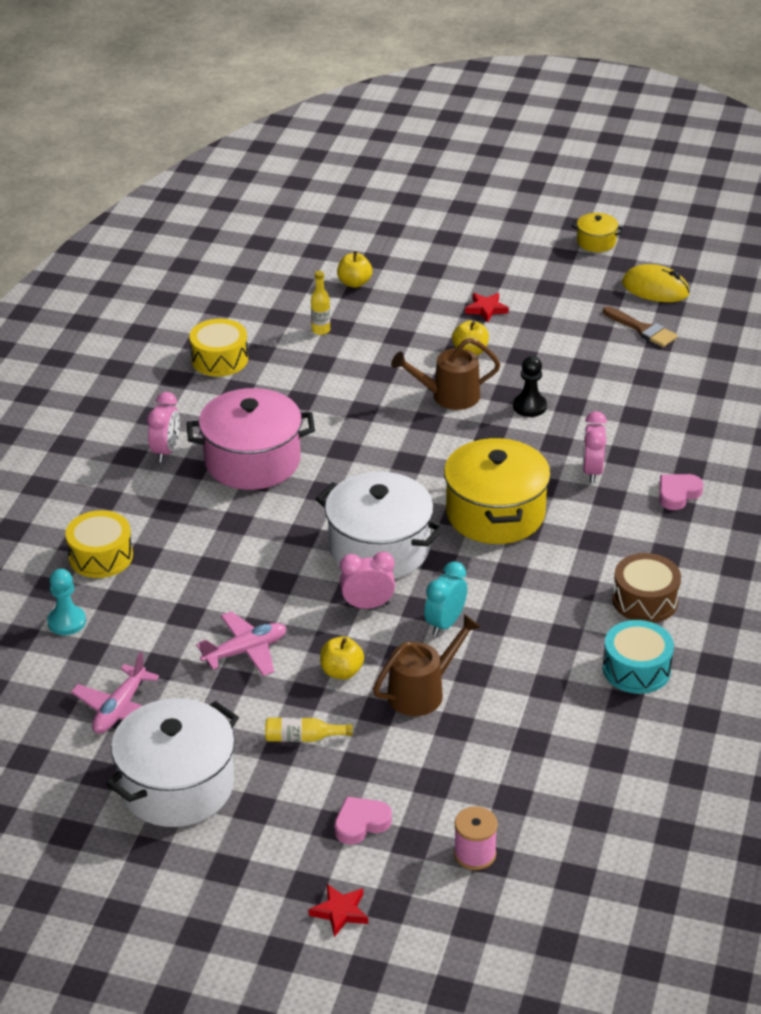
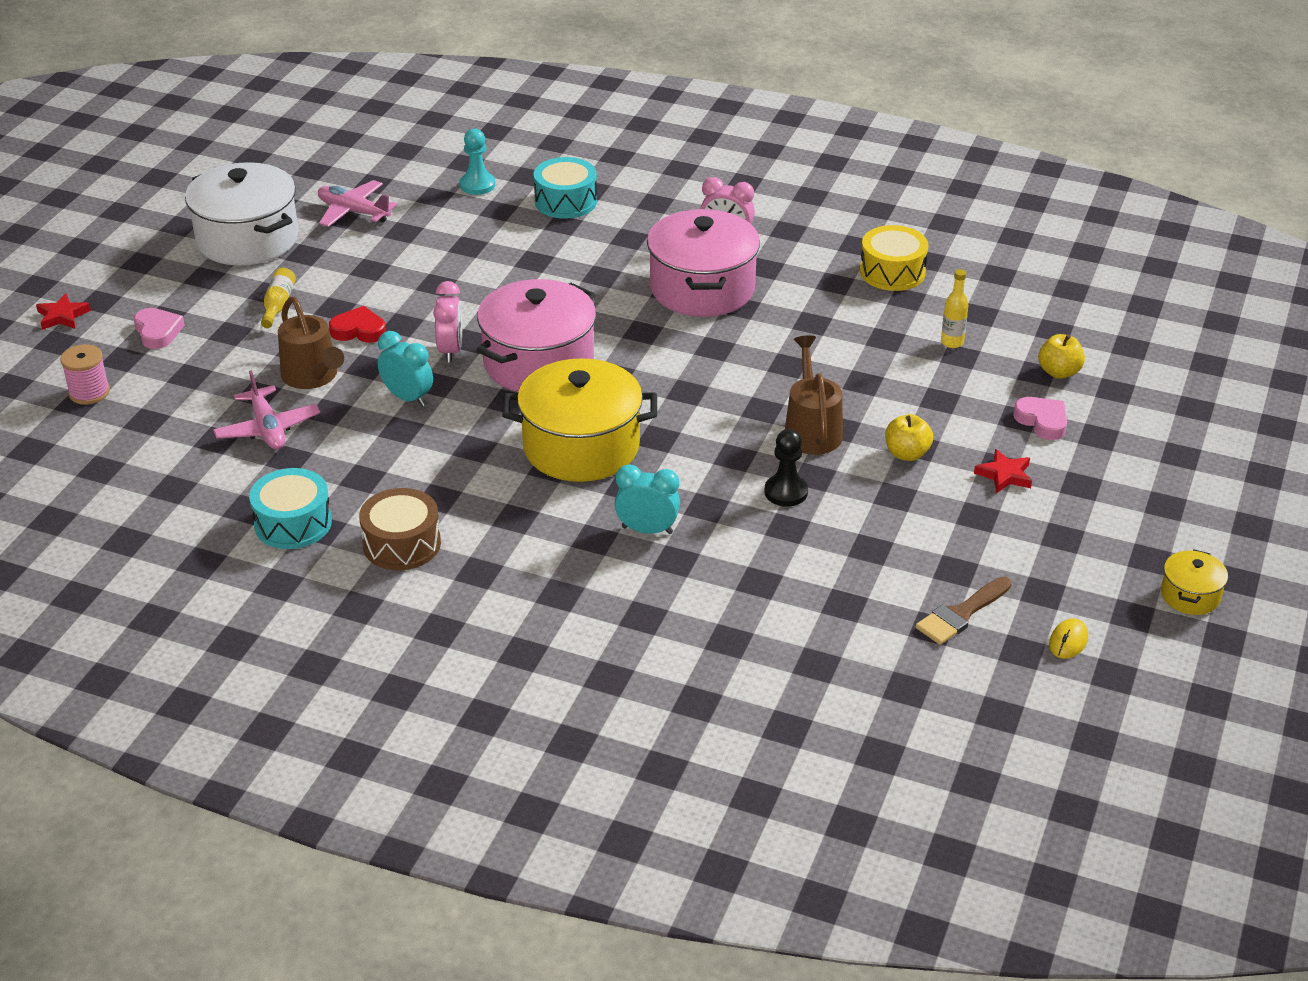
camera: 95 degrees right, 0 degrees up
yellow drum [65,510,133,578] -> turquoise drum [534,157,597,219]
pink plane [196,611,287,676] -> pink plane moved to [213,370,320,450]
white pot [316,472,444,579] -> pink pot [477,279,596,392]
yellow apple [320,636,364,680] -> red heart [329,306,386,343]
pink clock [583,411,607,483] -> turquoise clock [615,464,680,534]
yellow mouse [622,264,690,302] -> yellow mouse [1049,618,1088,659], size x0.53
pink heart [659,474,703,510] -> pink heart moved to [1013,397,1067,440]

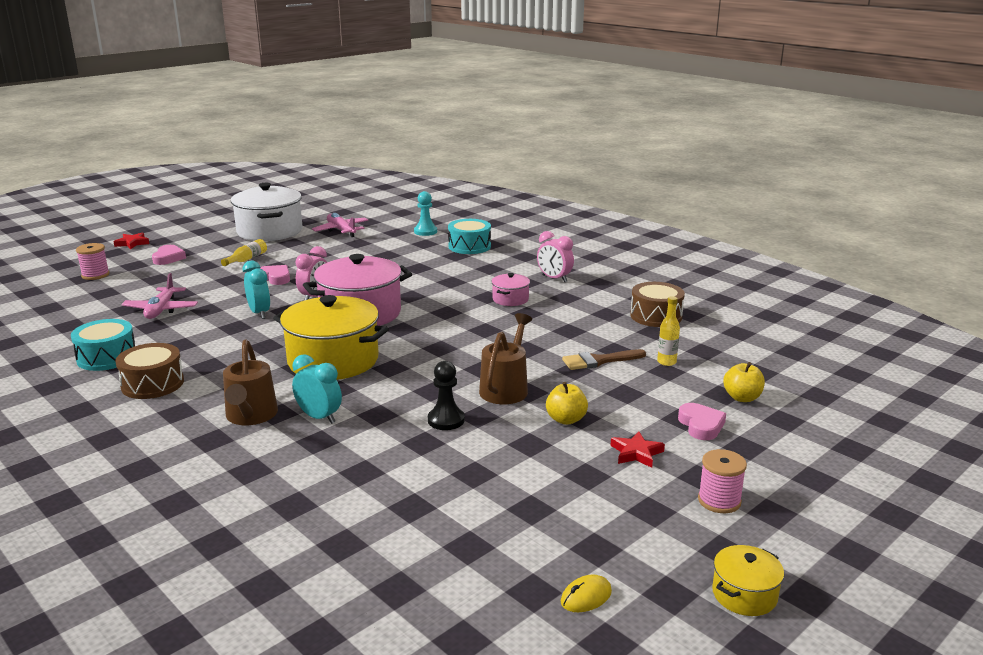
camera: 25 degrees right, 15 degrees down
brown watering can [278,297,344,389] -> brown watering can moved to [223,340,278,425]
red heart [329,306,386,343] -> pink heart [260,265,290,285]
pink pot [647,209,760,317] -> pink pot [491,273,530,306], size x0.47
yellow drum [860,225,928,291] -> brown drum [630,282,685,327]
brown brush [916,577,1012,645] -> brown brush moved to [562,349,646,370]
none -> pink spool [698,449,747,513]

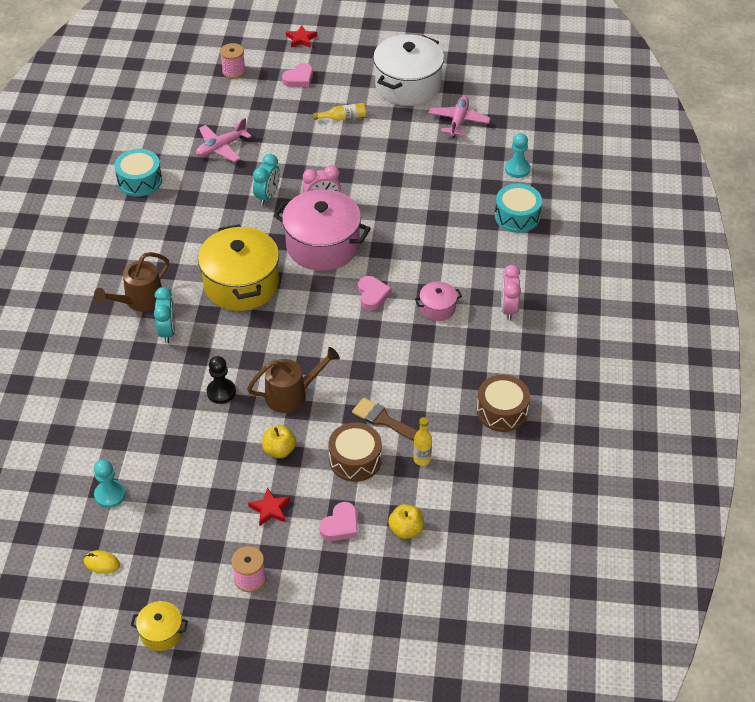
camera: 50 degrees right, 25 degrees up
brown drum [115,343,184,399] -> brown drum moved to [329,422,382,482]
pink heart [260,265,290,285] -> pink heart moved to [358,276,391,310]
none -> turquoise pawn [94,460,126,508]

